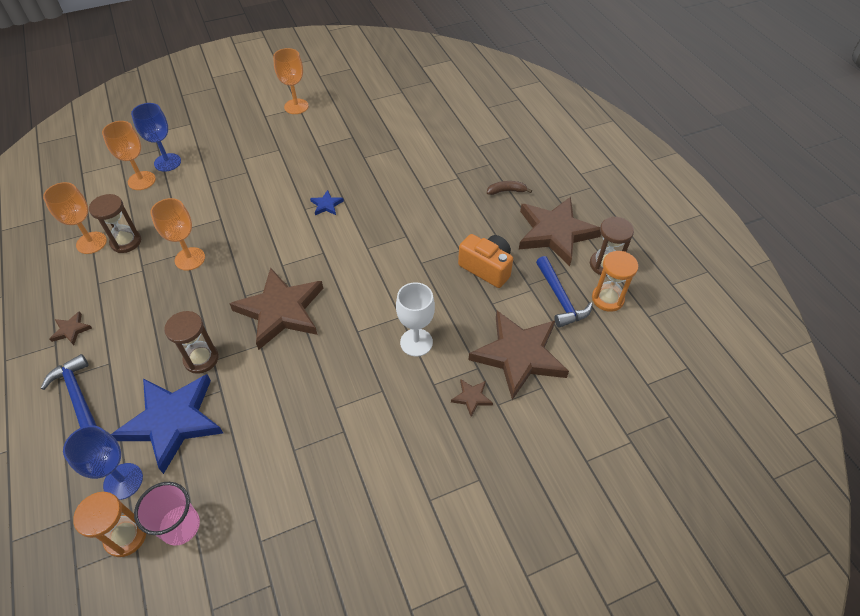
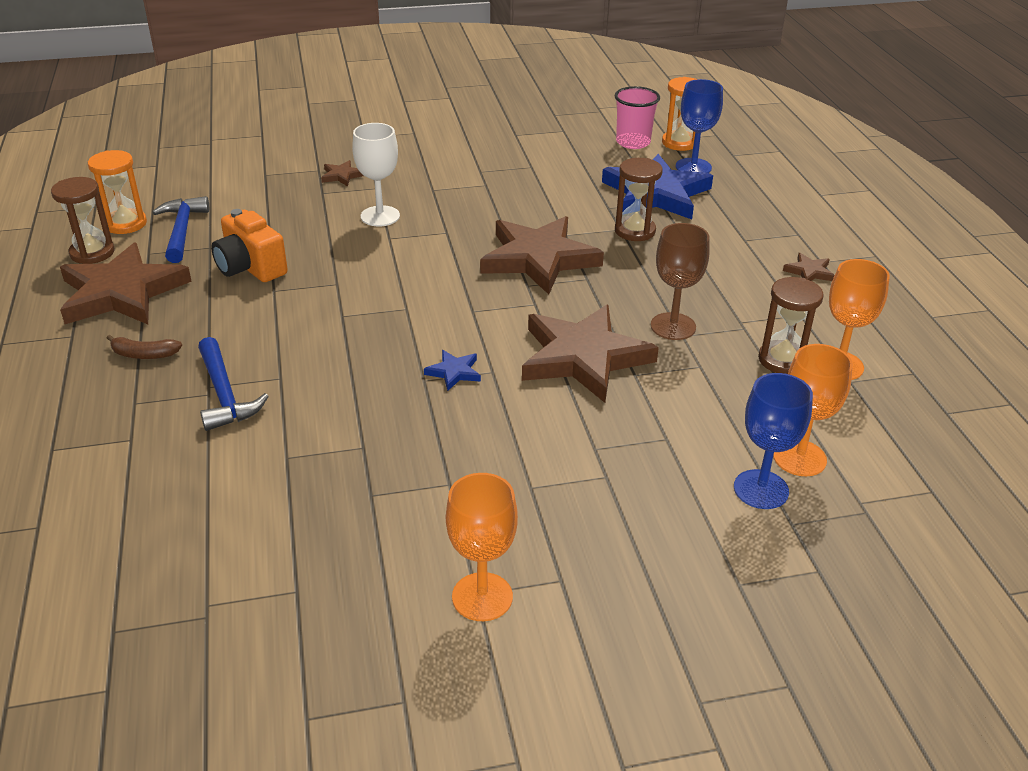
camera: 170 degrees left, 15 degrees down
blue hammer [41,354,97,428] -> blue hammer moved to [198,337,269,431]
orange goblet [150,198,205,270] -> brown goblet [651,223,710,340]
brown star [469,311,569,400] -> brown star moved to [522,305,659,403]

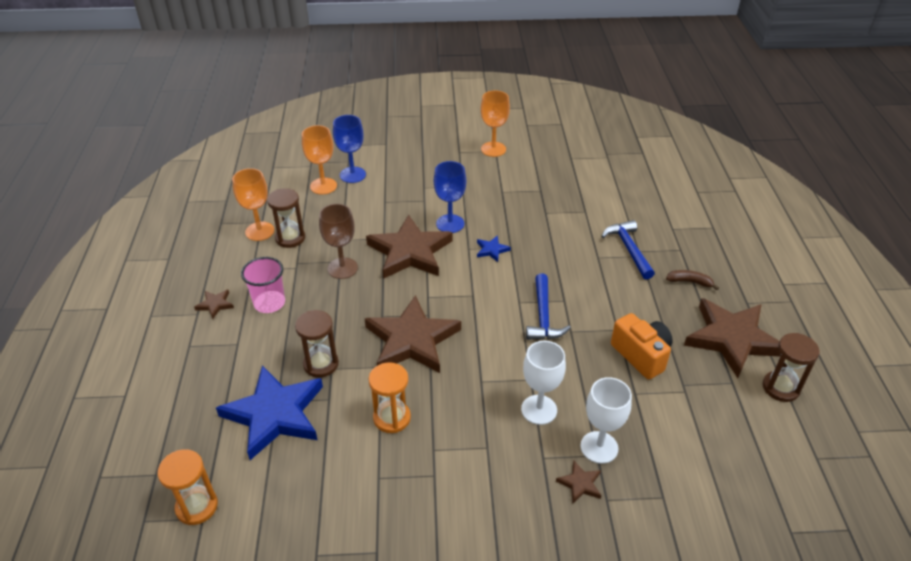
camera: 170 degrees left, 5 degrees up
orange hourglass [88,150,147,234] -> orange hourglass moved to [368,362,411,433]
blue hammer [152,196,209,263] -> blue hammer moved to [526,274,571,340]
pink cup [615,86,660,149] -> pink cup moved to [241,257,285,313]
blue goblet [676,79,723,173] -> blue goblet moved to [434,161,466,233]
none -> white goblet [581,377,632,464]

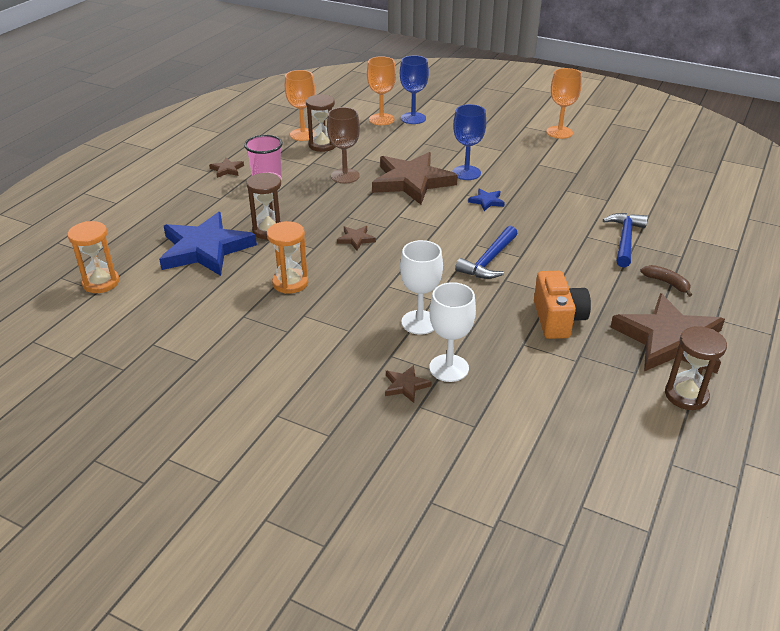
camera: 30 degrees right, 5 degrees down
brown star [365,295,461,373] -> brown star [337,226,376,250], size x0.41

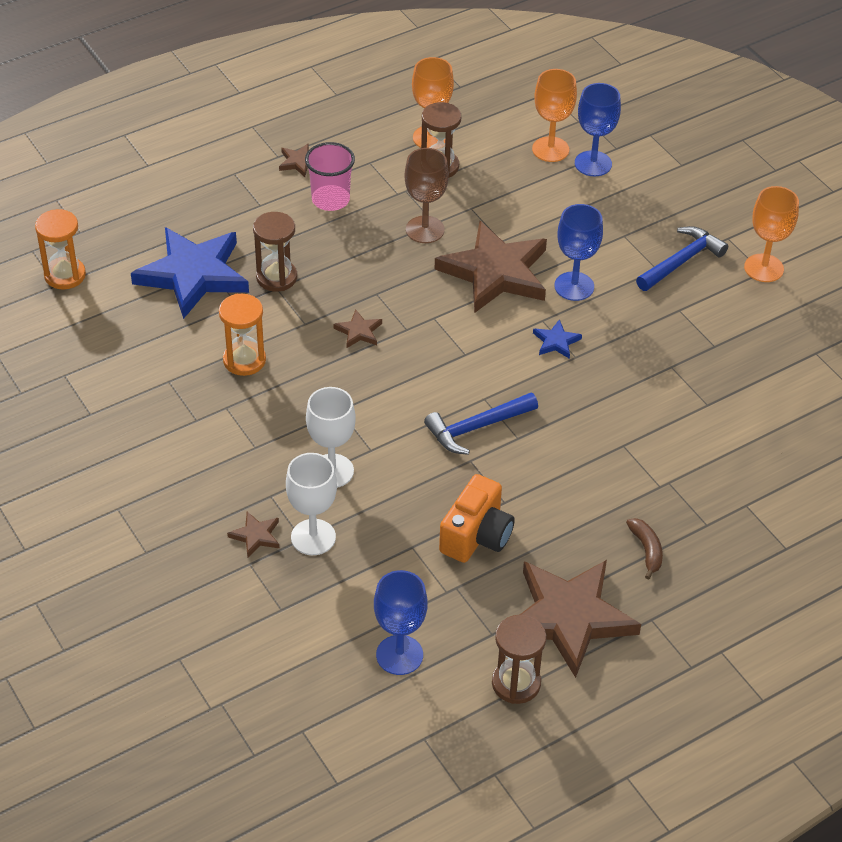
camera: 30 degrees right, 10 degrees up
blue hammer [603,213,648,267] -> blue hammer moved to [636,226,728,291]
none -> blue goblet [374,570,428,675]

